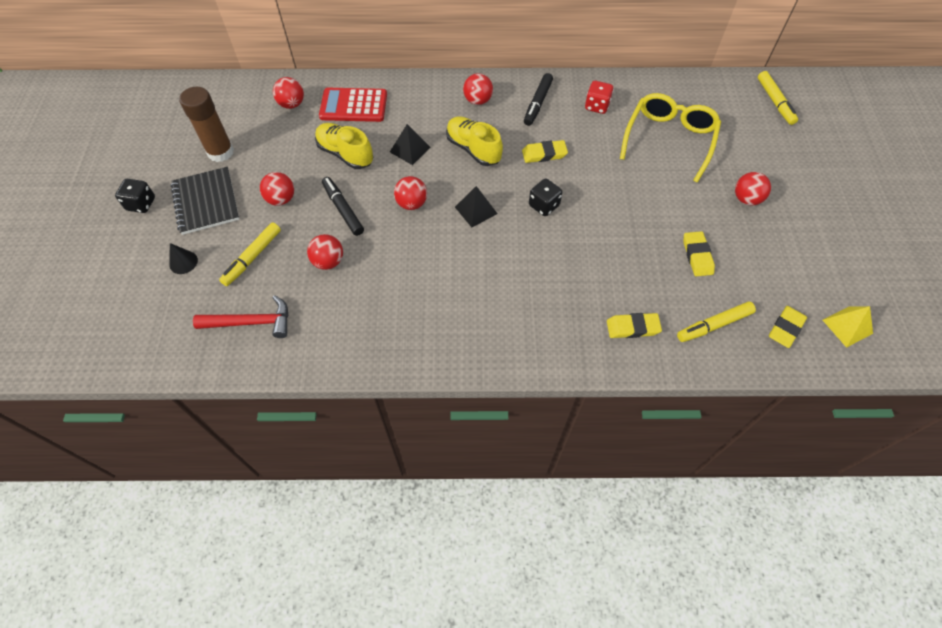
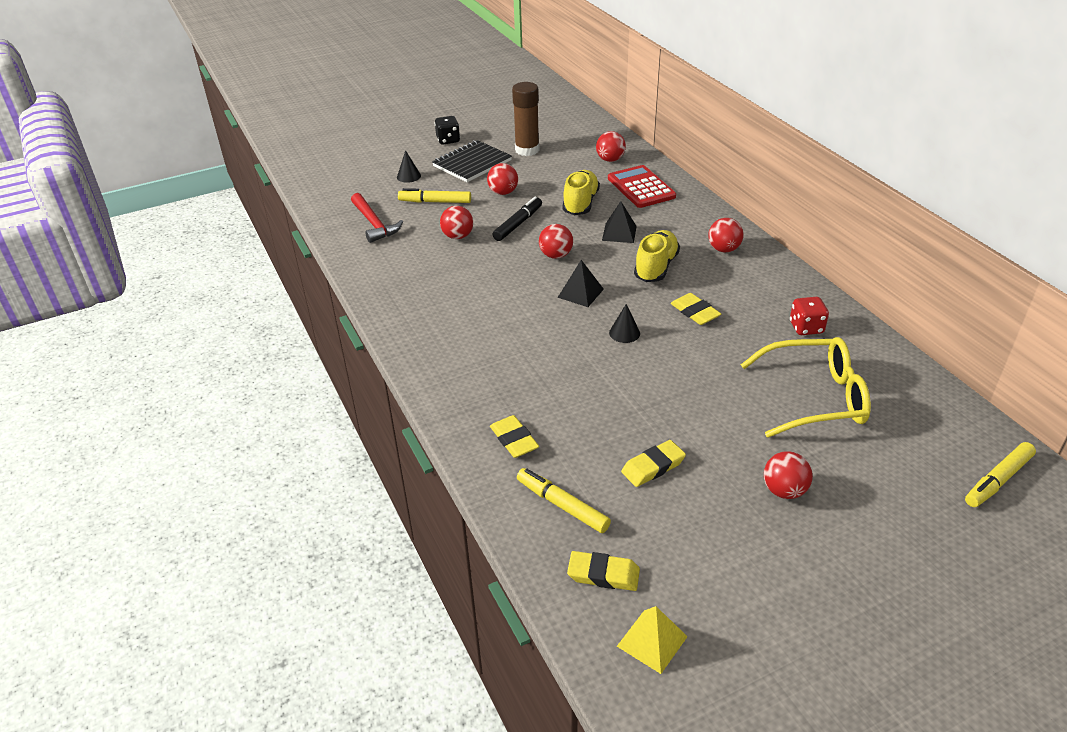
camera: 65 degrees right, 20 degrees down
black marker [524,73,553,126] -> none
black dice [529,179,562,216] -> black cone [609,304,640,343]

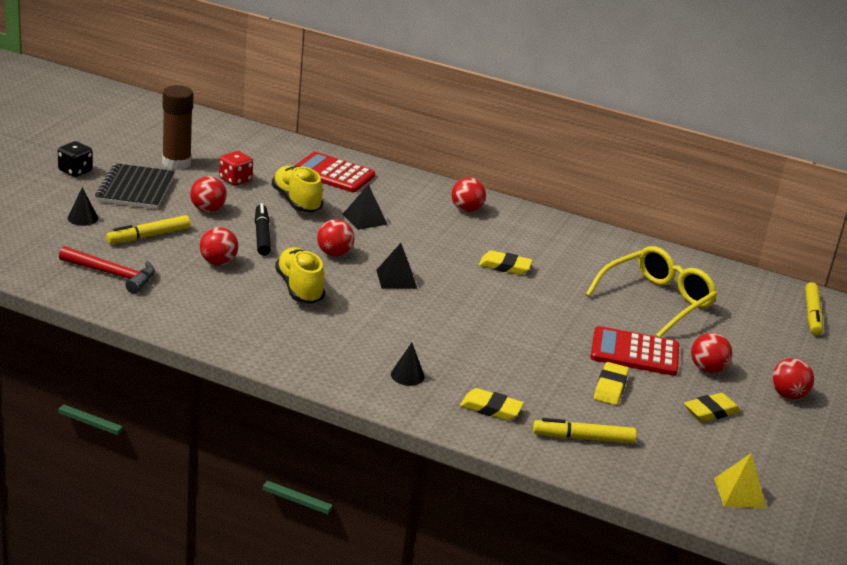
camera: 45 degrees left, 10 degrees down
yellow eraser [567,551,640,591] -> yellow eraser moved to [684,393,741,422]
red ball [596,131,626,162] -> red ball moved to [772,358,814,399]
black cone [609,304,640,343] -> black cone moved to [391,342,425,386]
yellow shoe [634,230,680,282] -> yellow shoe moved to [275,247,325,304]
red dice [790,297,829,335] -> red dice moved to [219,151,253,186]
none -> red calculator [590,326,679,376]

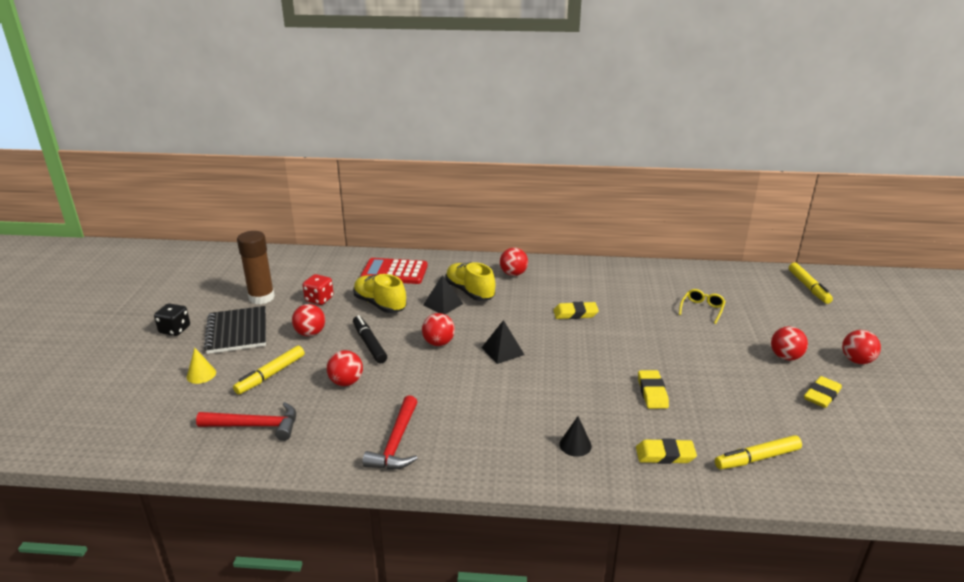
camera: 15 degrees left, 0 degrees up
black cone [68,187,98,226] -> yellow cone [187,348,216,384]
yellow shoe [275,247,325,304] -> yellow shoe moved to [446,262,495,301]
yellow glasses [586,246,717,338] -> yellow glasses [679,289,726,324], size x0.47
red calculator [590,326,679,376] -> none
yellow eraser [594,362,629,405] -> yellow eraser moved to [638,370,669,409]
yellow pyramid [714,453,766,509] -> none
none -> red hammer [362,395,418,469]

